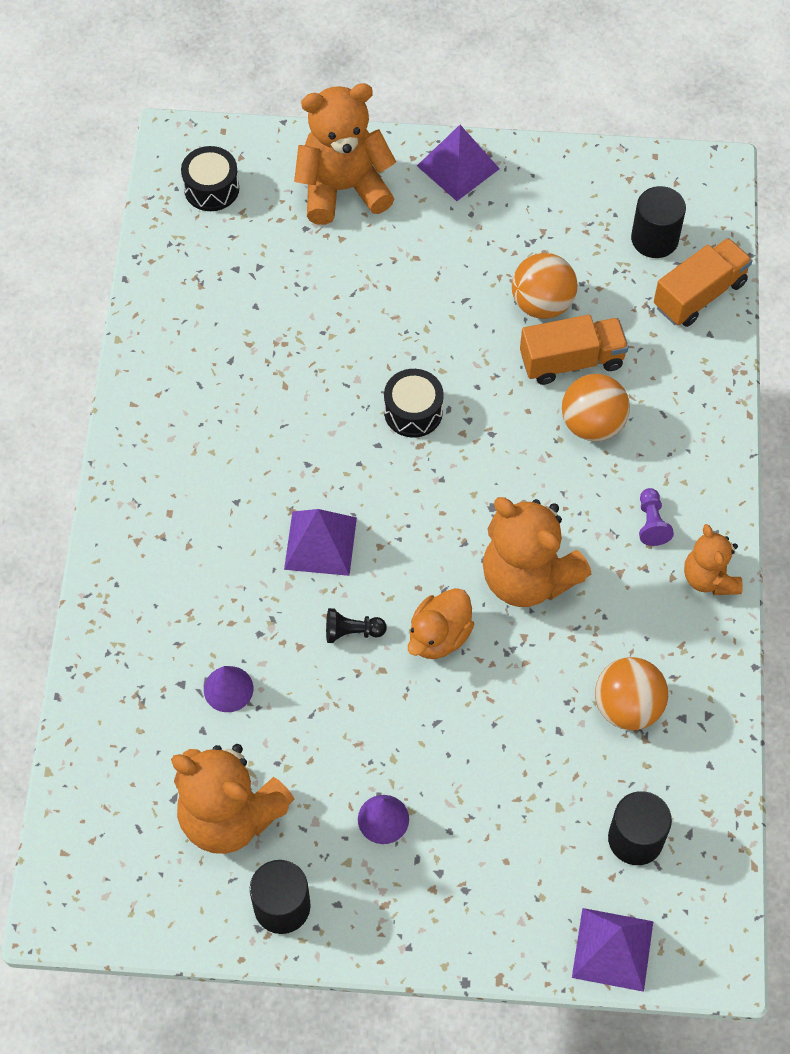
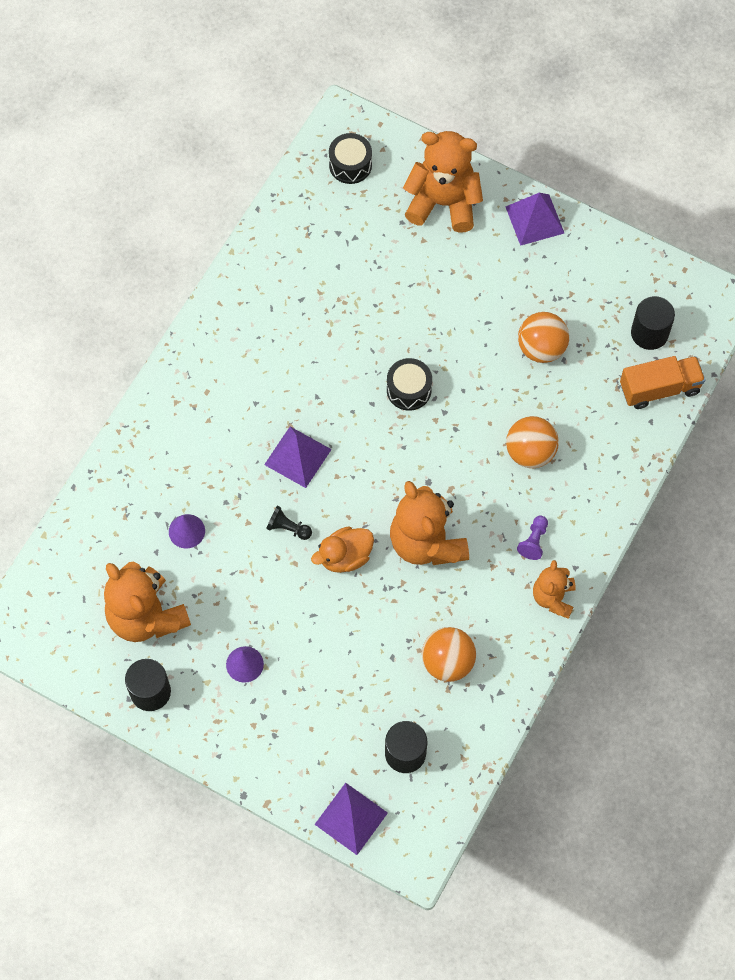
camera: 25 degrees right, 5 degrees up
orange truck [520,315,629,385] -> none

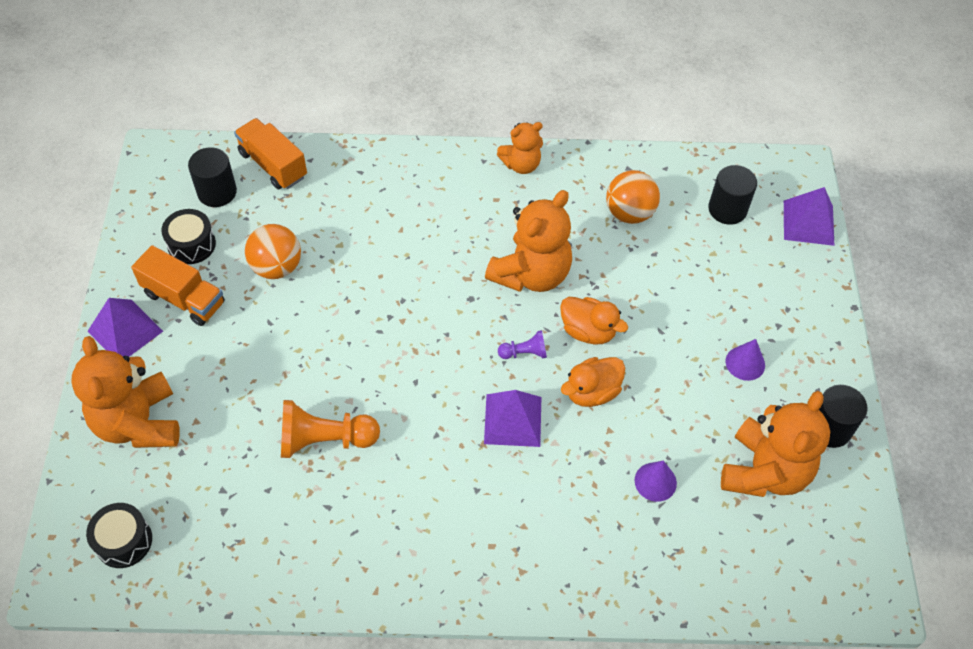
camera: 120 degrees left, 10 degrees down
black pawn [266,506,312,540] -> orange duck [561,357,625,407]
black drum [387,358,432,411] -> black drum moved to [161,209,216,264]
orange ball [506,416,559,468] -> none
purple pawn [517,516,548,560] -> purple pawn moved to [498,330,547,359]
none -> orange truck [131,245,225,326]
none -> orange pawn [281,400,380,458]

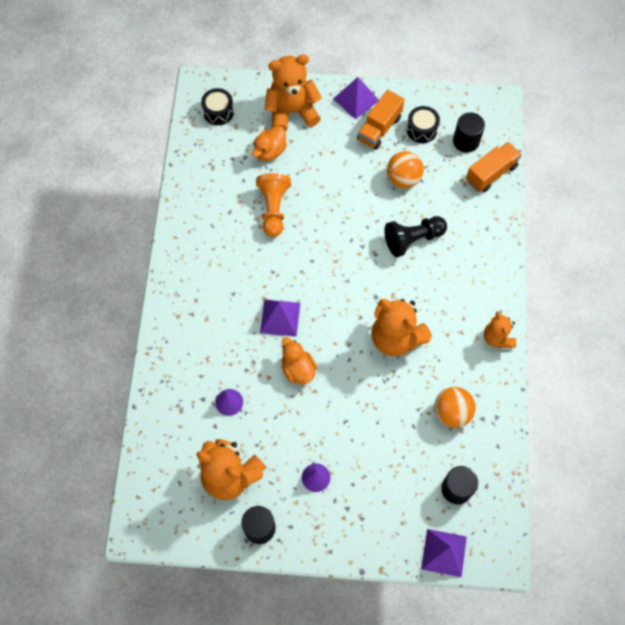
camera: 95 degrees right, 10 degrees up
purple pawn [498,330,547,359] -> none
orange duck [560,297,628,345] -> orange duck moved to [252,126,287,161]
none -> black pawn [384,216,447,257]

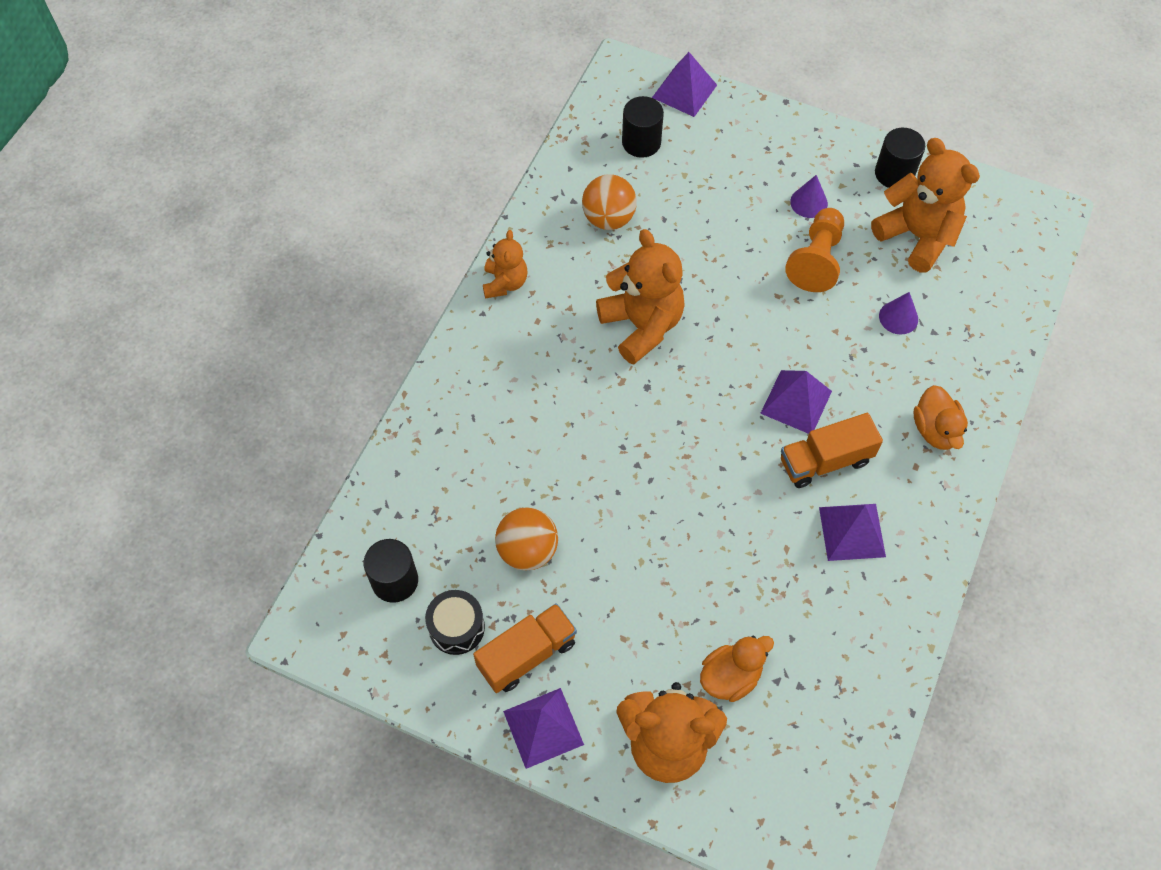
camera: 160 degrees left, 5 degrees down
black drum [201,88,234,125] -> none
orange pawn [256,173,291,237] -> orange pawn moved to [785,208,844,292]
orange duck [282,337,317,384] -> orange duck moved to [914,385,968,450]
black pawn [384,216,447,257] -> none
orange truck [466,142,522,192] -> orange truck moved to [781,413,883,488]
none -> purple pyramid [819,504,886,561]

